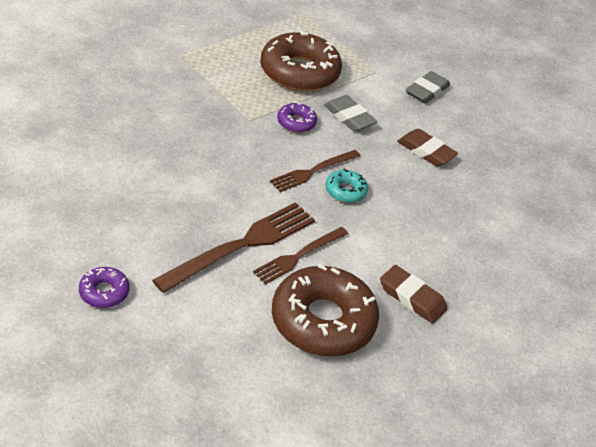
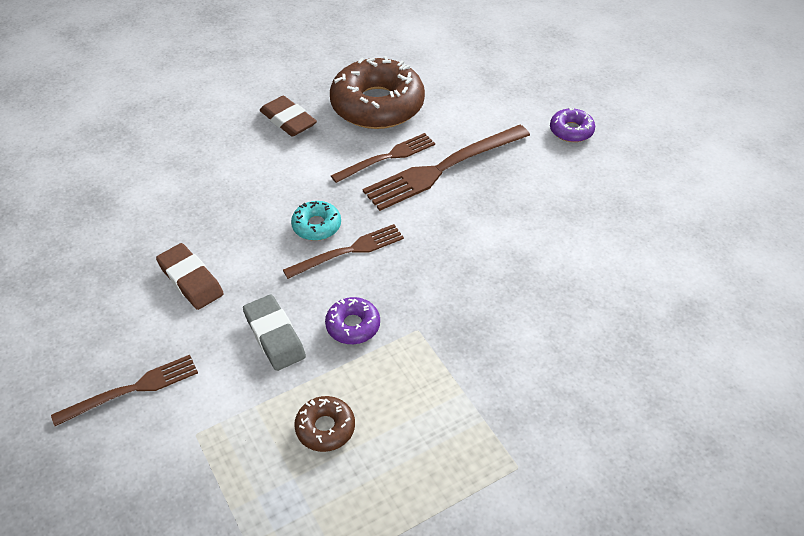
camera: 165 degrees left, 5 degrees up
brown donut [260,30,342,91] -> brown donut [294,396,355,452], size x0.46
grey eraser [406,71,450,104] -> brown fork [51,355,198,426]

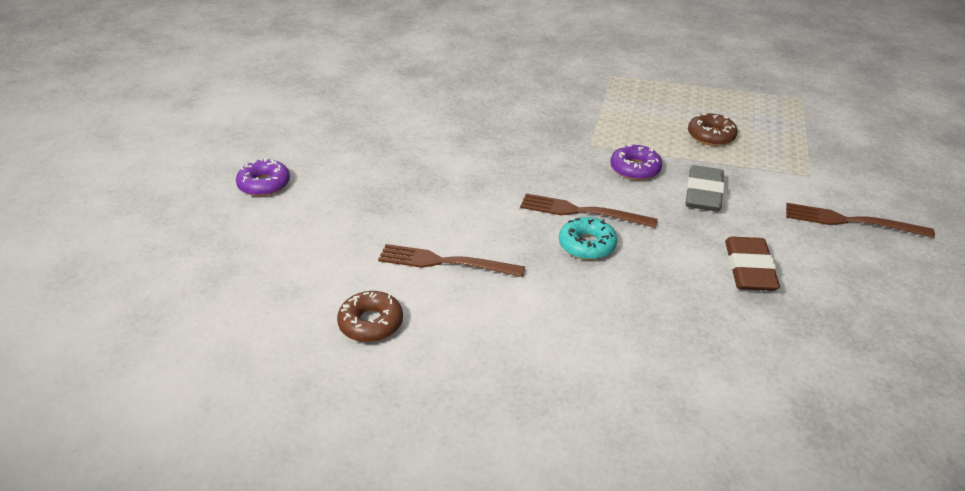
camera: 135 degrees left, 10 degrees down
brown eraser [260,96,317,137] -> none
brown donut [330,56,425,129] -> brown donut [337,291,403,342], size x0.46
brown fork [363,125,530,211] -> none

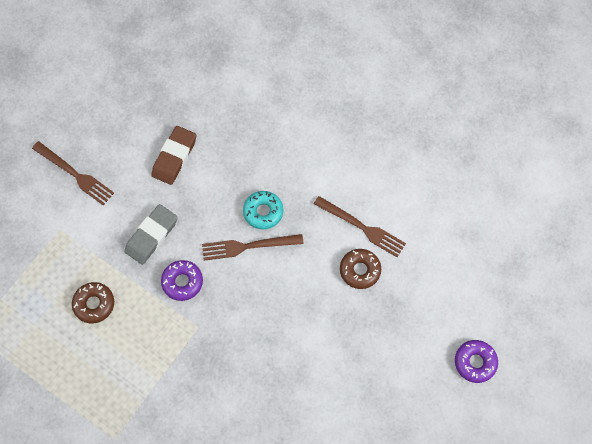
camera: 160 degrees left, 30 degrees up
brown donut [337,291,403,342] -> brown donut moved to [340,249,381,289]
brown fork [520,193,658,228] -> brown fork turned 135 degrees clockwise [202,234,304,261]

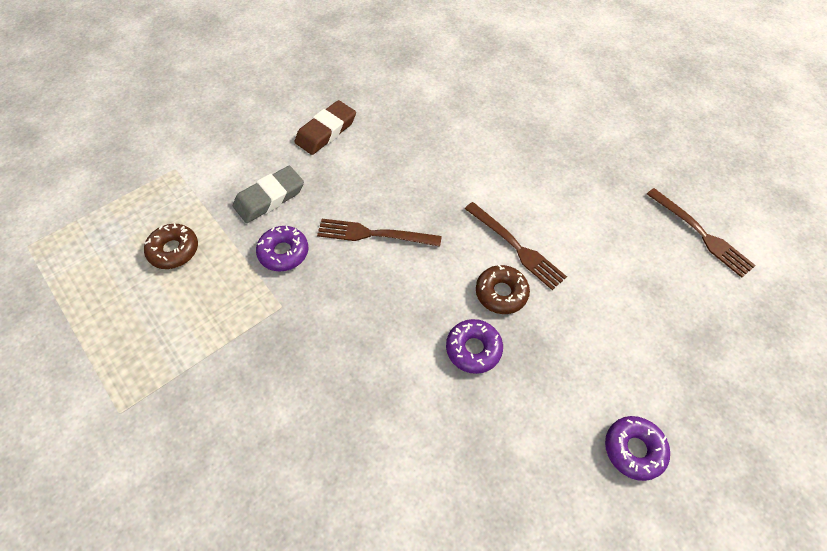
camera: 15 degrees right, 10 degrees down
brown fork [32,141,114,205] -> brown fork moved to [647,188,756,278]
turquoise donut [243,191,284,230] -> none
none -> purple donut [446,319,503,374]

